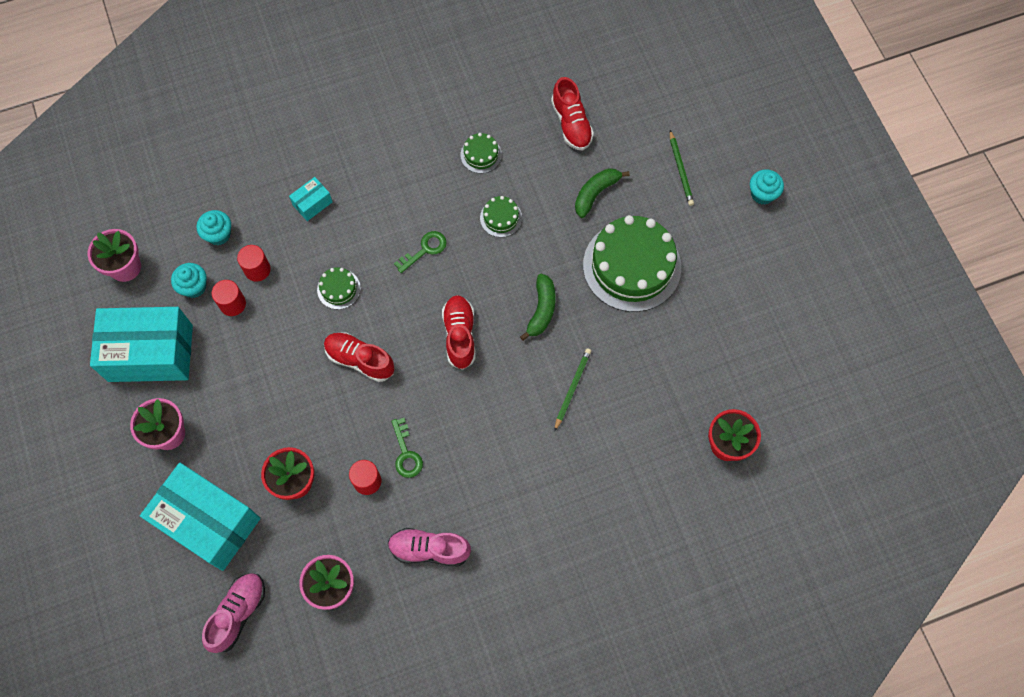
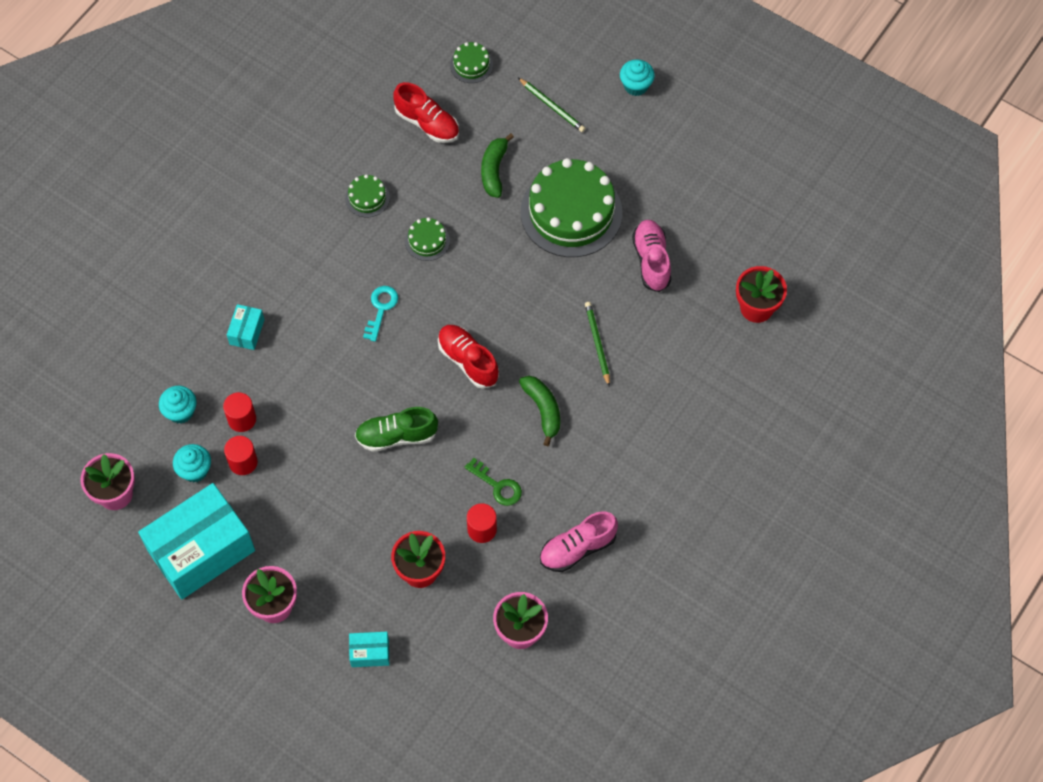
camera: 35 degrees left, 5 degrees down
turquoise box [140,463,261,571] -> turquoise box [349,632,389,667], size x0.42
pink shoe [202,573,265,653] -> pink shoe moved to [632,220,671,292]
green cake [317,267,361,309] -> green cake moved to [450,42,493,83]
red shoe [324,332,394,382] -> green shoe [355,407,438,452]
green key [394,231,447,273] -> turquoise key [363,286,398,342]
green banana [520,274,556,341] -> green banana moved to [519,376,560,446]

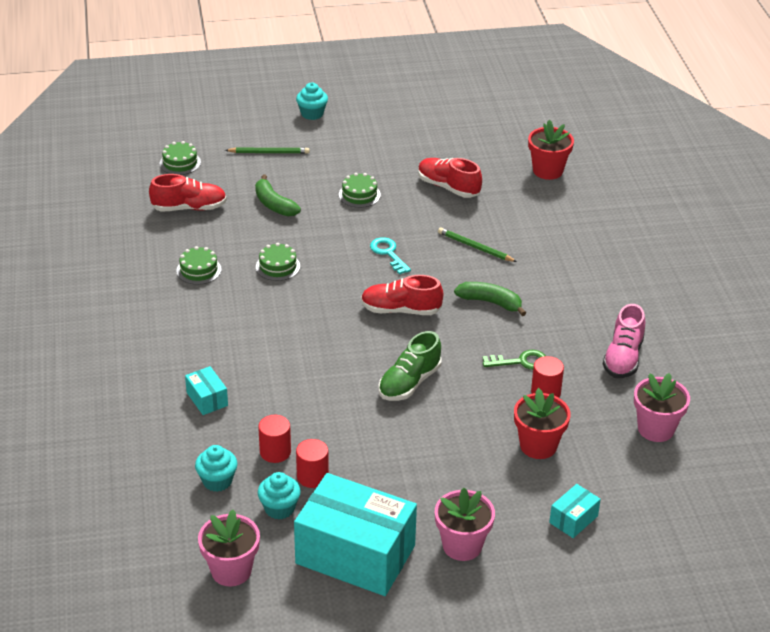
camera: 45 degrees left, 25 degrees down
turquoise box [138,483,255,599] -> turquoise box turned 75 degrees counterclockwise [294,473,417,596]
turquoise key [363,286,398,342] -> turquoise key moved to [370,237,411,274]
green cake [521,158,622,257] -> green cake [339,173,381,208], size x0.44
pink shoe [632,220,671,292] -> red shoe [418,158,482,198]

